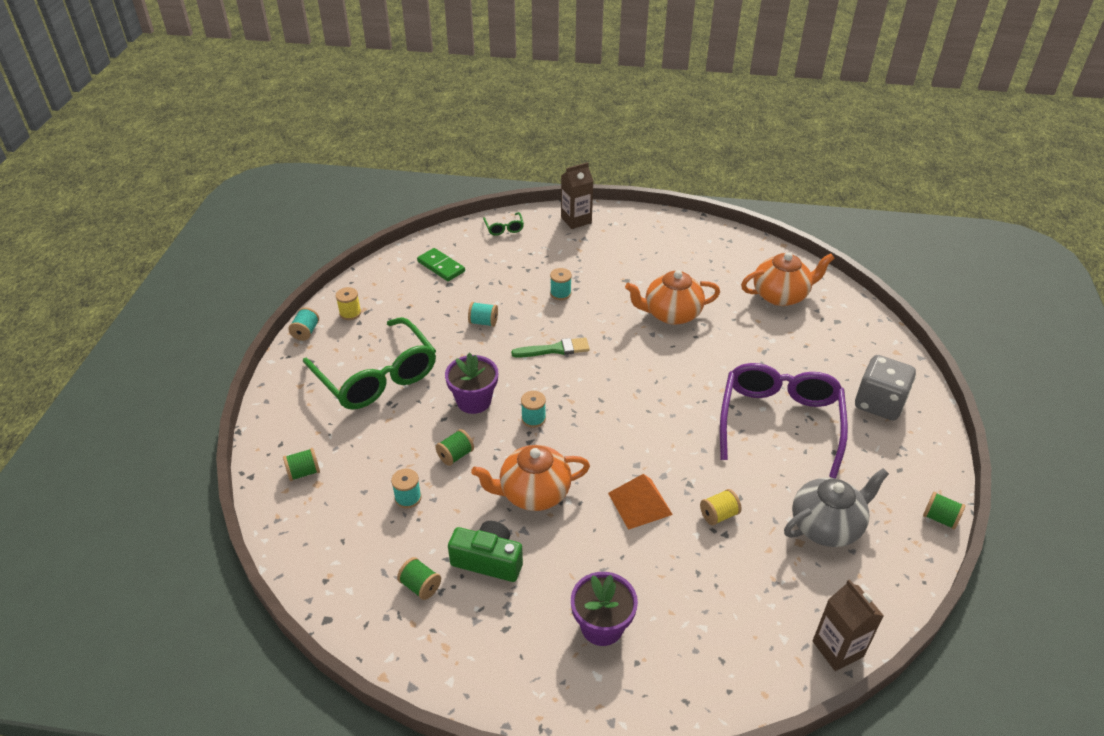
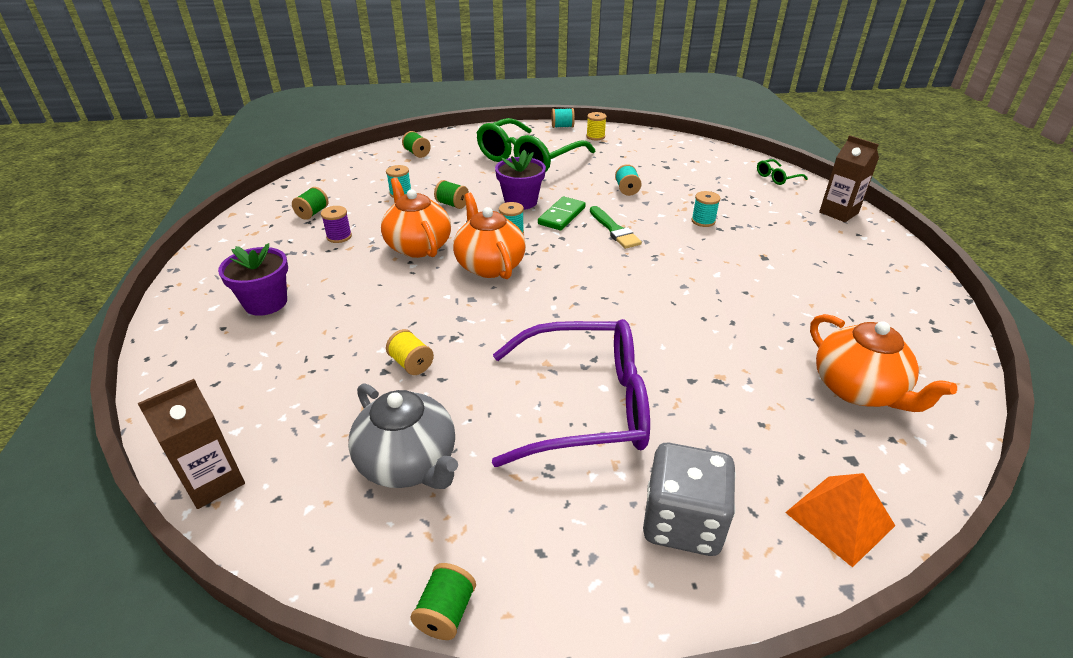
camera: 75 degrees right, 5 degrees down
green domino [417,248,465,281] -> green domino moved to [538,197,586,230]
green camera [448,521,523,582] -> purple spool [321,206,352,243]
orange pyramid [608,474,673,530] -> orange pyramid moved to [785,473,895,568]
orange teapot [625,270,720,325] -> orange teapot moved to [453,193,526,279]

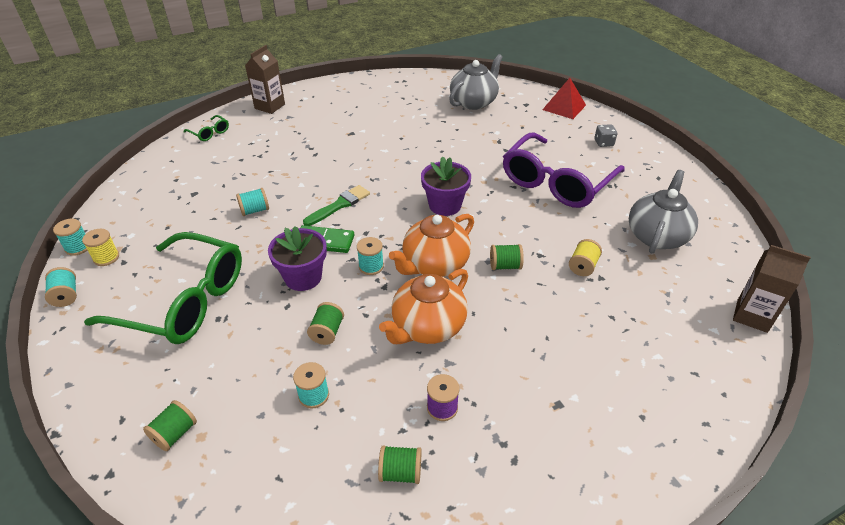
camera: 110 degrees left, 5 degrees up
purple flower pot [218,243,288,316] -> purple flower pot moved to [421,156,471,216]
green spool [411,563,476,640] -> green spool moved to [490,244,524,270]
purple glasses [492,319,650,467] -> purple glasses turned 120 degrees counterclockwise [503,132,625,208]
grey dice [643,443,736,556] -> grey dice [594,124,617,147], size x0.47
turquoise spool [691,191,720,227] -> turquoise spool moved to [53,219,87,256]
orange pyramid [785,473,895,568] -> red pyramid [542,78,586,119]
orange teapot [810,314,957,412] -> grey teapot [449,54,503,110]

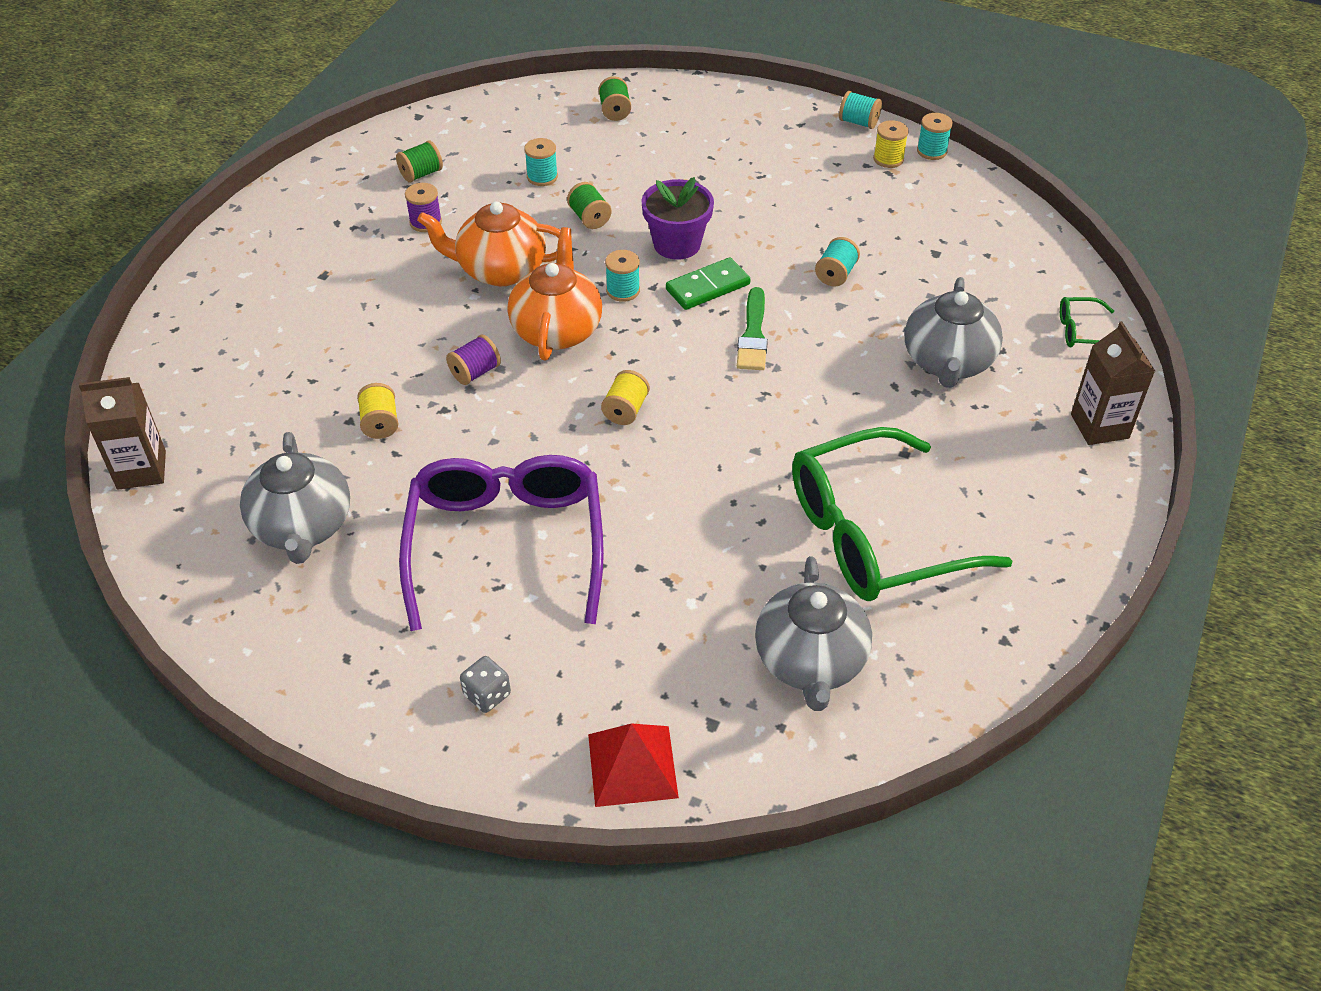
camera: 140 degrees right, 5 degrees up
green glasses [84,232,242,344] -> green glasses moved to [792,427,1012,601]
orange teapot [379,269,468,344] -> orange teapot turned 90 degrees counterclockwise [417,201,561,286]
purple flower pot [421,156,471,216] -> yellow spool [601,370,650,425]
green spool [490,244,524,270] -> purple spool [446,335,501,385]
none -> grey teapot [905,277,1003,388]

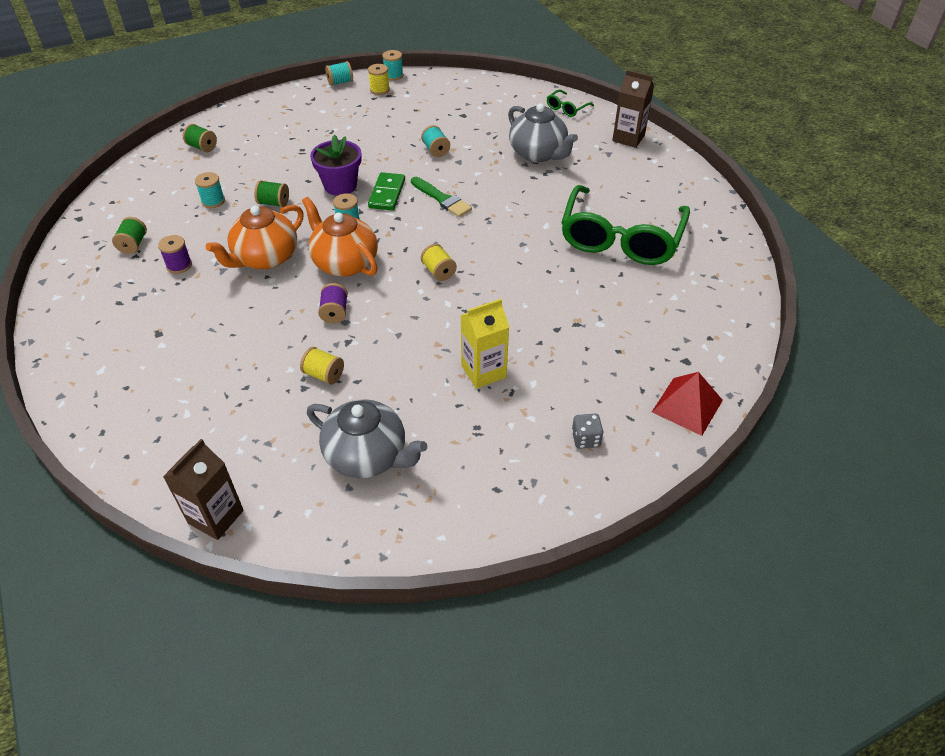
camera: 50 degrees left, 0 degrees up
purple glasses [399,455,604,631] -> yellow carton [460,299,509,389]
grey teapot [755,556,872,711] -> none

